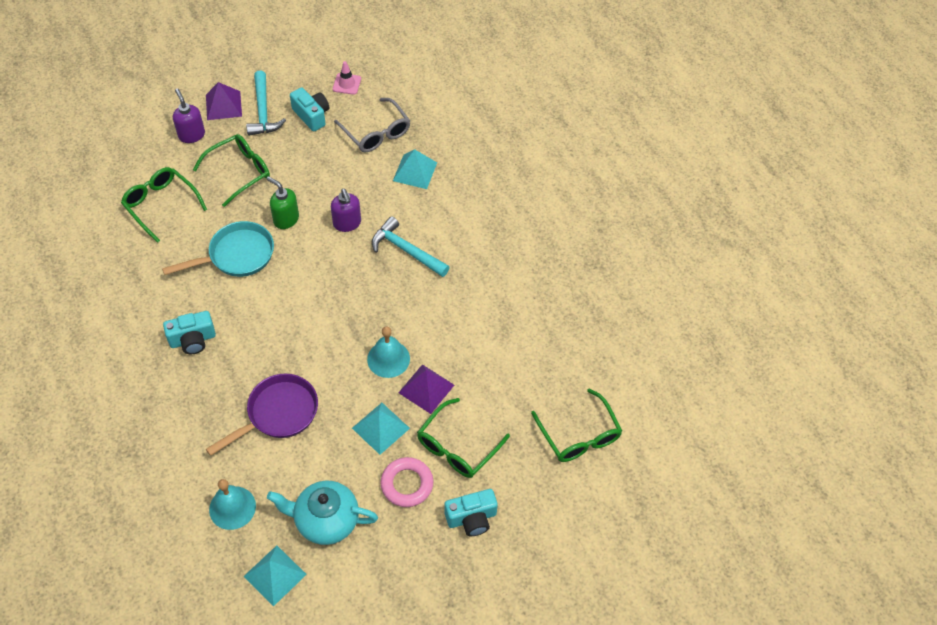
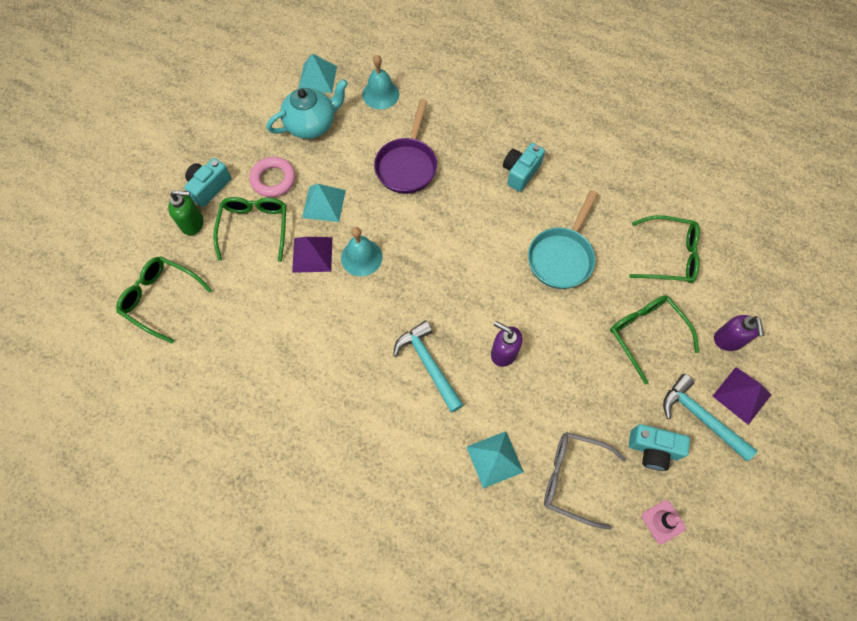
camera: 145 degrees right, 10 degrees up
purple soap dispenser [173,88,205,143] -> purple soap dispenser turned 60 degrees clockwise [714,315,764,351]
green glasses [193,134,270,207] -> green glasses turned 135 degrees clockwise [610,295,699,384]
green soap dispenser [267,176,299,229] -> green soap dispenser moved to [168,190,203,235]
turquoise hammer [372,216,450,277] -> turquoise hammer turned 120 degrees counterclockwise [393,321,463,412]

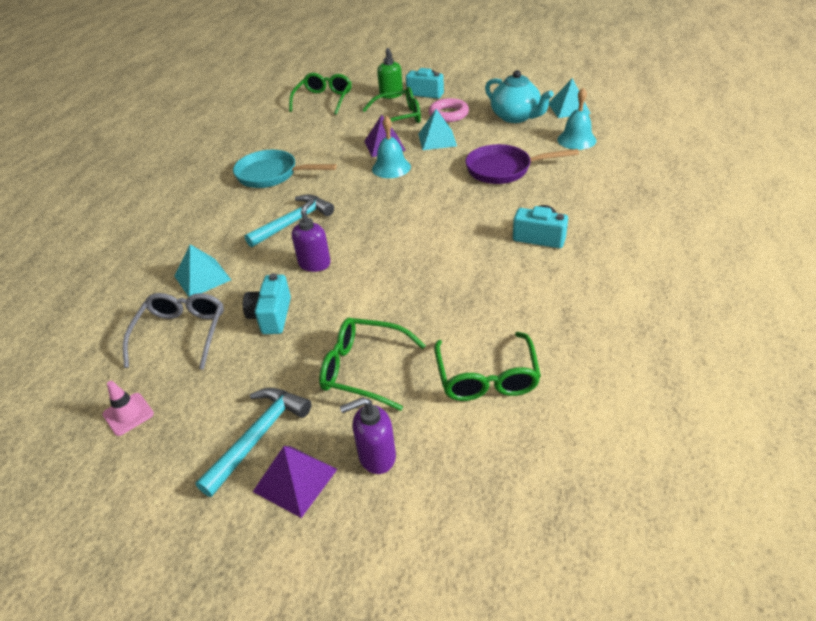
camera: 80 degrees right, 25 degrees down
turquoise pan [528,190,598,289] -> turquoise pan moved to [233,150,337,188]
green glasses [610,295,699,384] -> green glasses turned 120 degrees counterclockwise [319,318,426,411]
turquoise camera [629,424,690,471] -> turquoise camera moved to [243,273,291,334]

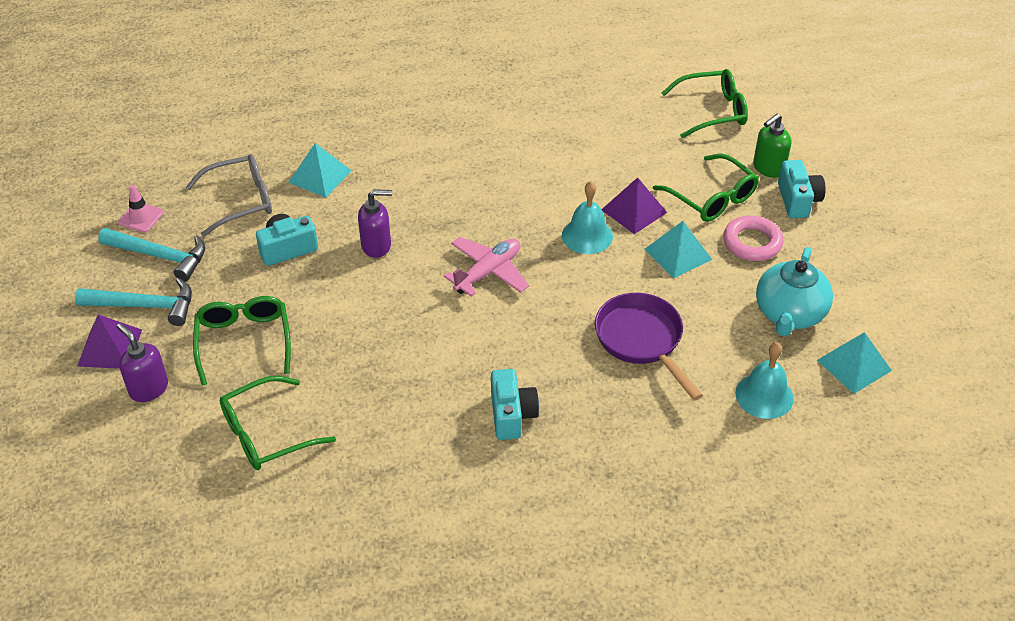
camera: 60 degrees right, 5 degrees up
turquoise pan [233,150,337,188] -> none
turquoise hammer [244,194,334,247] -> turquoise hammer moved to [98,228,205,281]
none -> pink plane [443,237,529,297]

